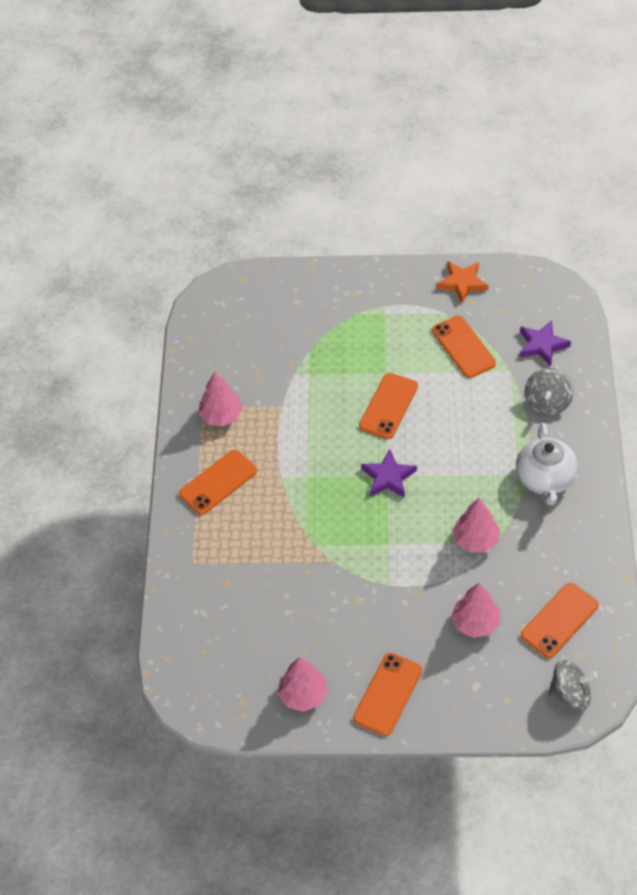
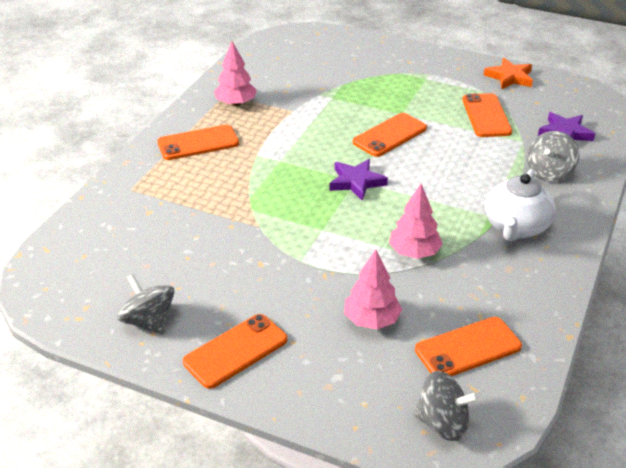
camera: 20 degrees right, 15 degrees down
pink tree [278,657,328,712] -> grey spinning top [118,274,174,335]

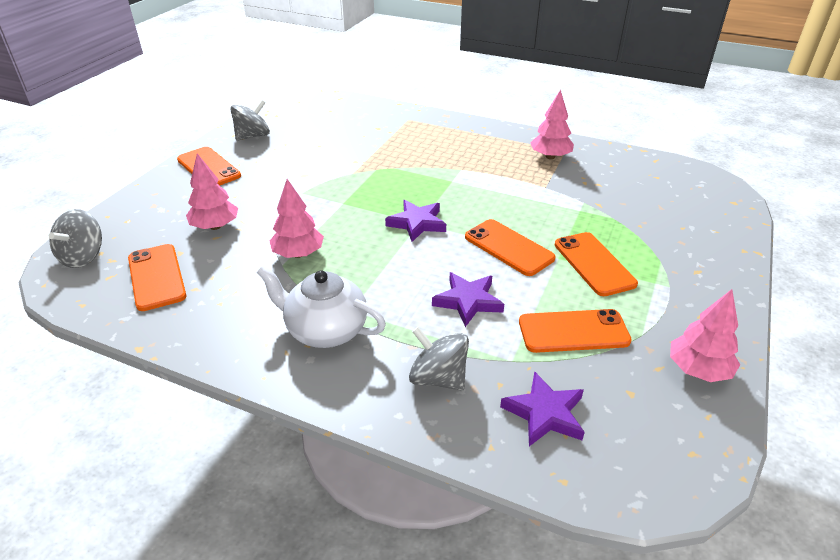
camera: 90 degrees right, 0 degrees up
orange phone [157,125,239,160] -> orange phone moved to [555,232,638,296]
orange star [484,58,533,90] -> pink tree [670,289,740,382]
none -> purple star [432,272,504,327]

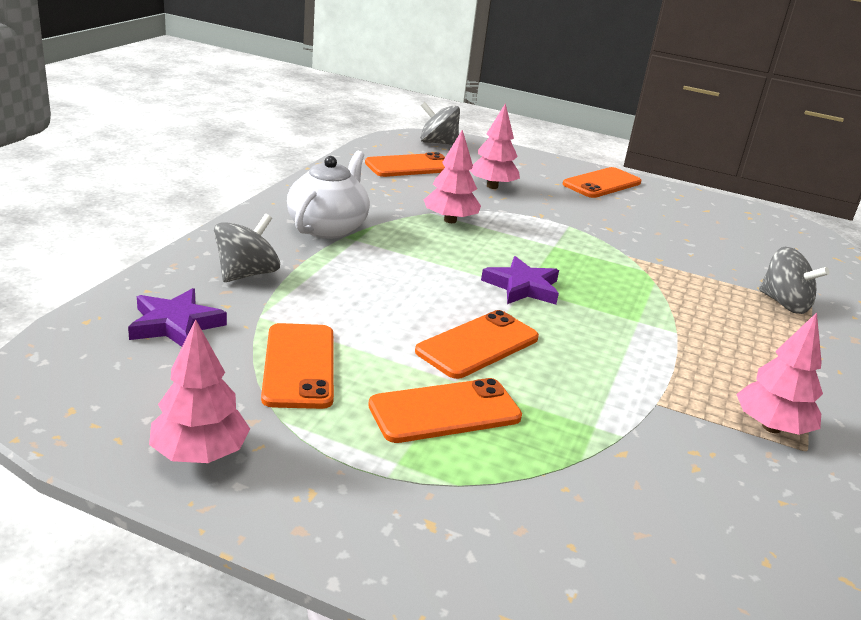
camera: 85 degrees right, 10 degrees down
grey spinning top [230,100,270,141] -> grey spinning top moved to [759,247,830,314]
purple star [432,272,504,327] -> none

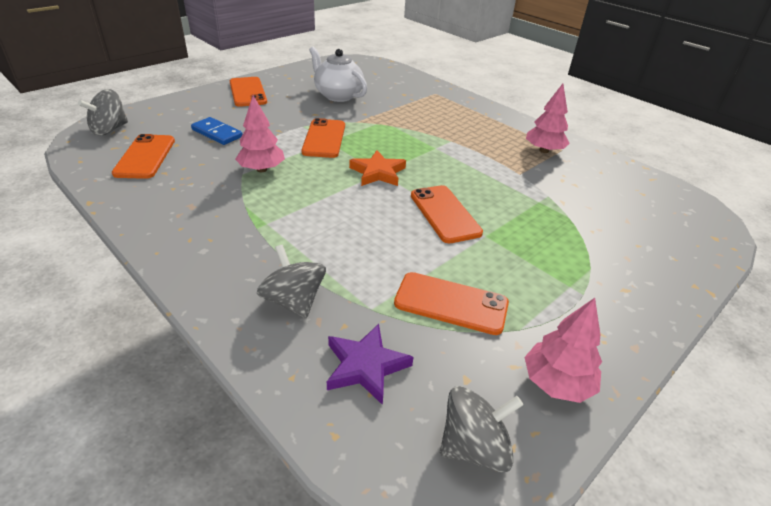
camera: 65 degrees left, 10 degrees up
white teapot [287,151,370,239] -> white teapot moved to [309,47,367,102]
orange phone [368,378,522,443] -> orange phone moved to [302,118,345,158]
pink tree [470,103,520,189] -> blue domino [191,117,243,145]
purple star [481,256,559,304] -> orange star [349,150,406,186]
grey spinning top [759,247,830,314] -> grey spinning top moved to [440,386,523,473]

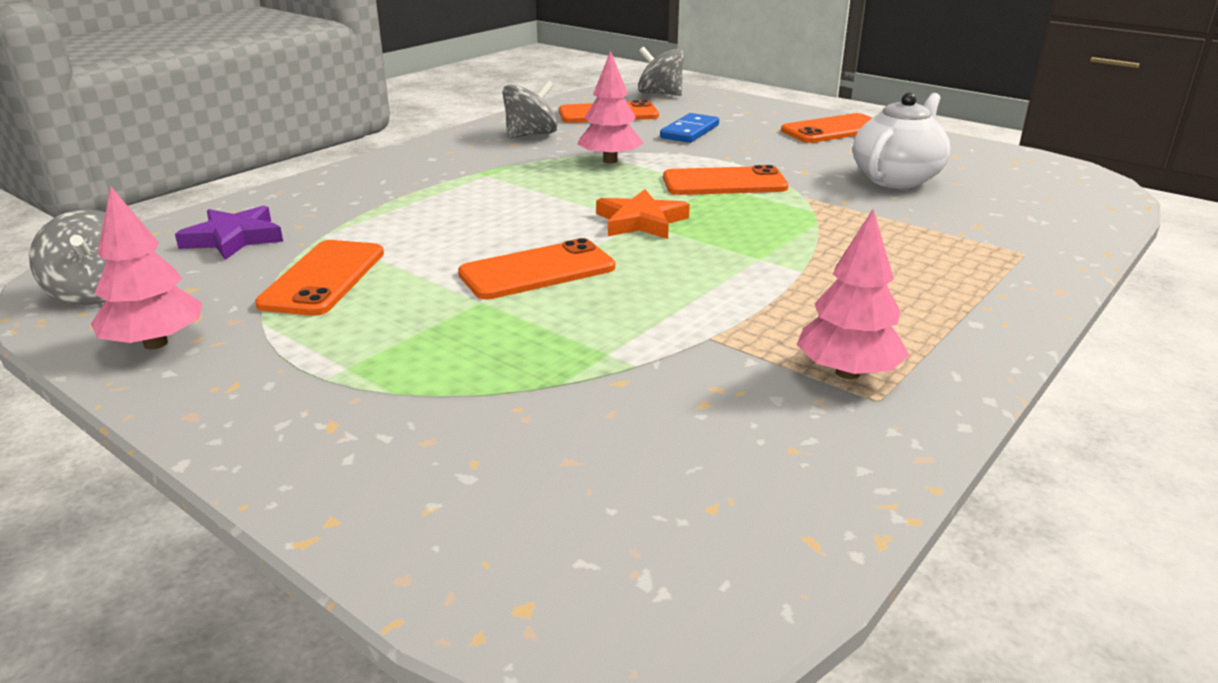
camera: 85 degrees right, 10 degrees down
grey spinning top [257,245,326,318] -> grey spinning top moved to [503,80,558,138]

